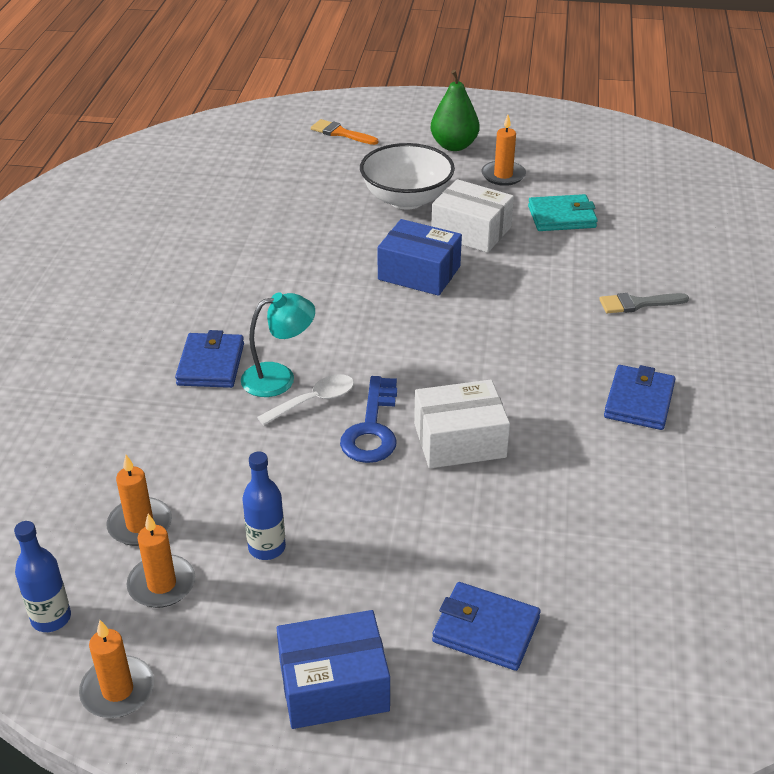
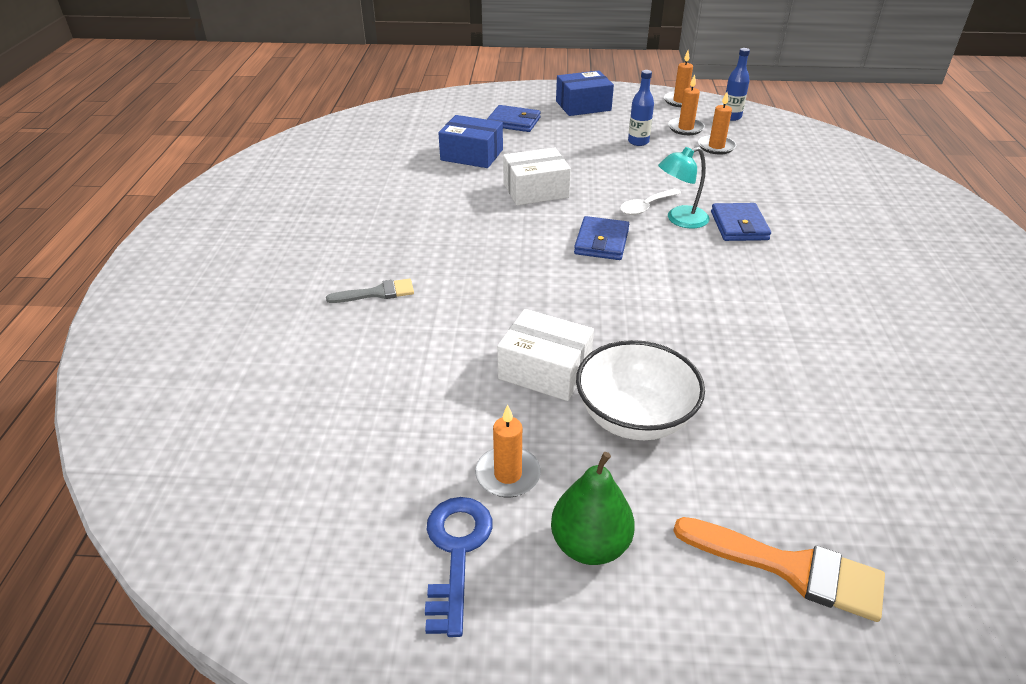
camera: 175 degrees right, 0 degrees up
orange brush [311,119,378,145] -> orange brush [673,517,885,622], size x1.62
blue key [340,376,397,463] -> blue key moved to [425,497,492,637]
blue box [378,219,462,296] -> blue box moved to [438,115,503,168]
turquoise wallet [528,194,598,231] -> none
blue wallet [604,365,675,430] -> blue wallet moved to [574,216,629,260]

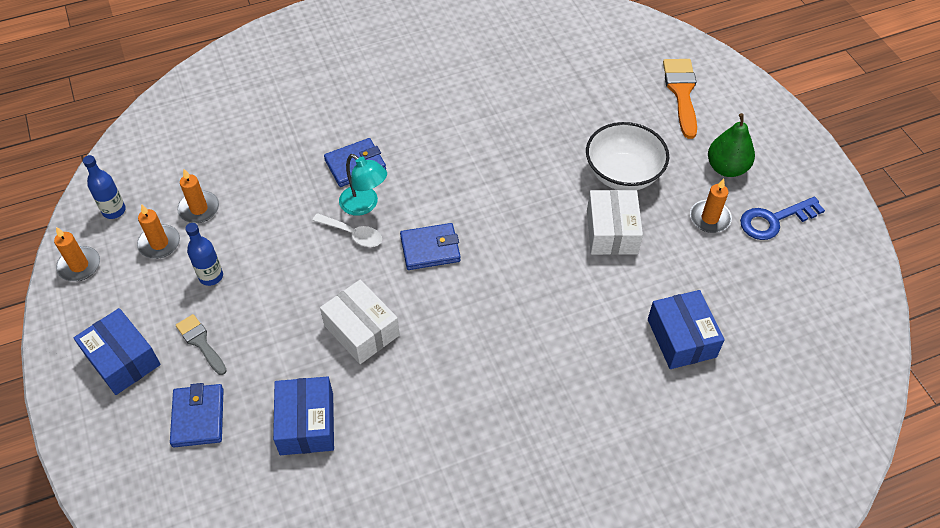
camera: 115 degrees left, 15 degrees up
grey brush [326,279,414,303] -> grey brush moved to [176,314,227,375]
none -> blue box [648,290,724,369]

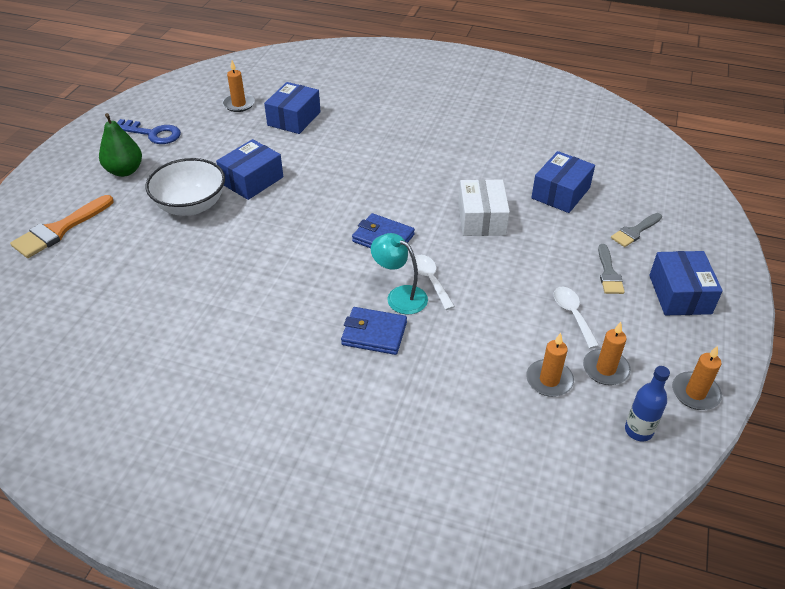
camera: 140 degrees left, 10 degrees down
blue wallet [170,383,224,447] -> grey brush [611,213,662,247]
blue bottle [185,223,223,286] -> white spoon [554,287,599,349]
turquoise lamp [339,154,387,216] -> turquoise lamp turned 45 degrees counterclockwise [371,233,428,314]
white box [587,190,643,255] -> blue box [216,139,283,200]
orange candle [690,178,732,233] -> orange candle moved to [222,61,255,112]

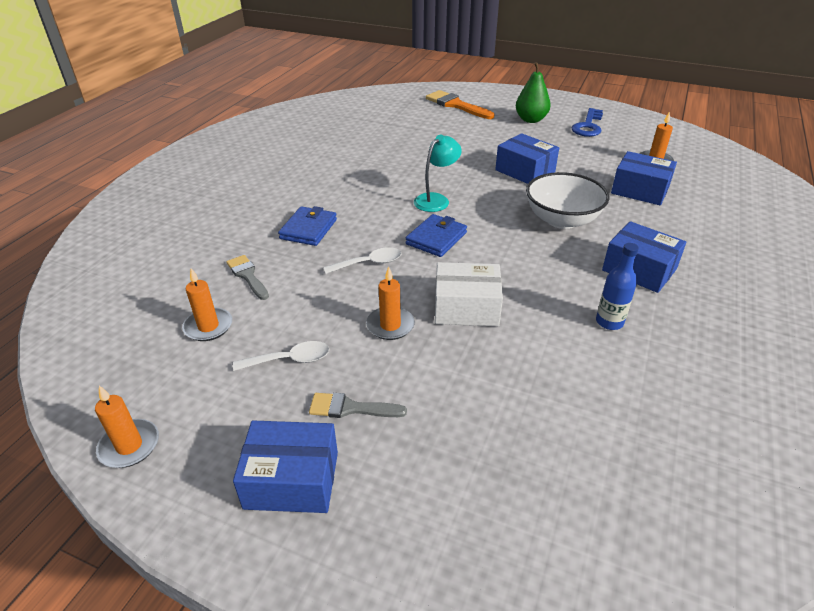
camera: 95 degrees right, 5 degrees down
white bowl [146,158,225,216] -> white bowl moved to [526,172,609,229]
turquoise lamp [371,233,428,314] -> turquoise lamp moved to [414,135,462,212]
blue box [531,151,595,213] -> blue box moved to [602,221,686,293]
orange candle [583,322,631,385] -> orange candle moved to [366,267,415,340]
grey brush [611,213,662,247] -> grey brush moved to [226,255,269,300]
blue bottle [625,366,670,441] -> blue bottle moved to [596,243,639,330]

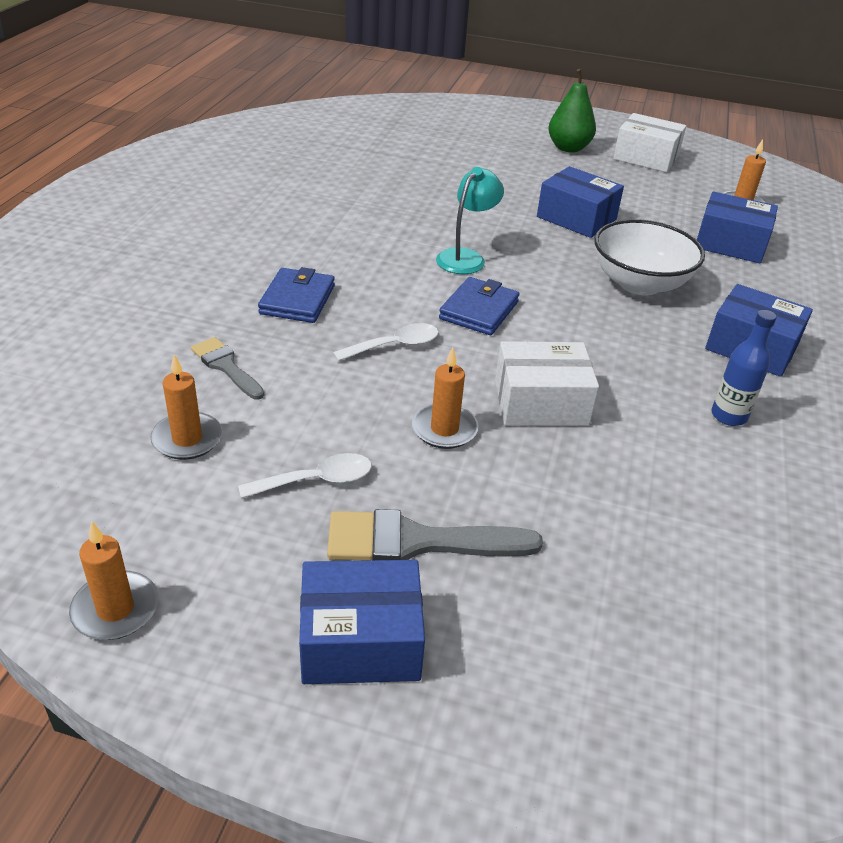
camera: 10 degrees left, 0 degrees up
grey brush [309,393,407,418] -> grey brush [327,509,543,561], size x1.62
orange brush [426,90,494,119] -> none
blue key [572,108,603,137] -> white box [613,113,686,172]

